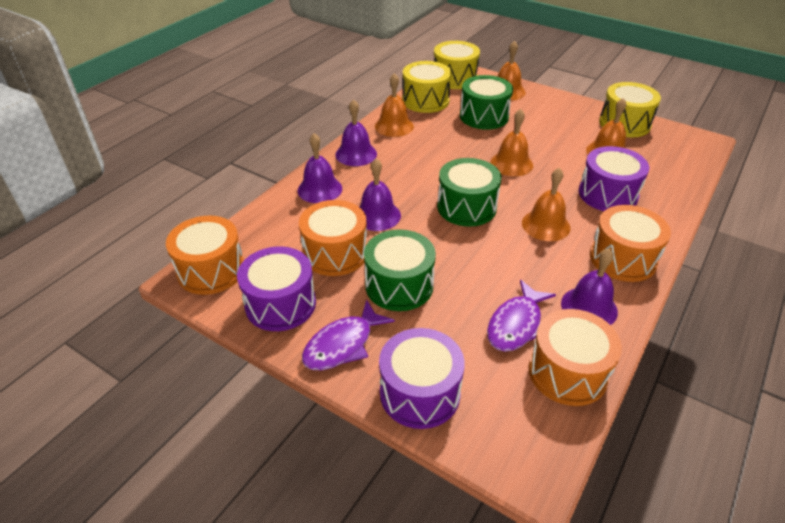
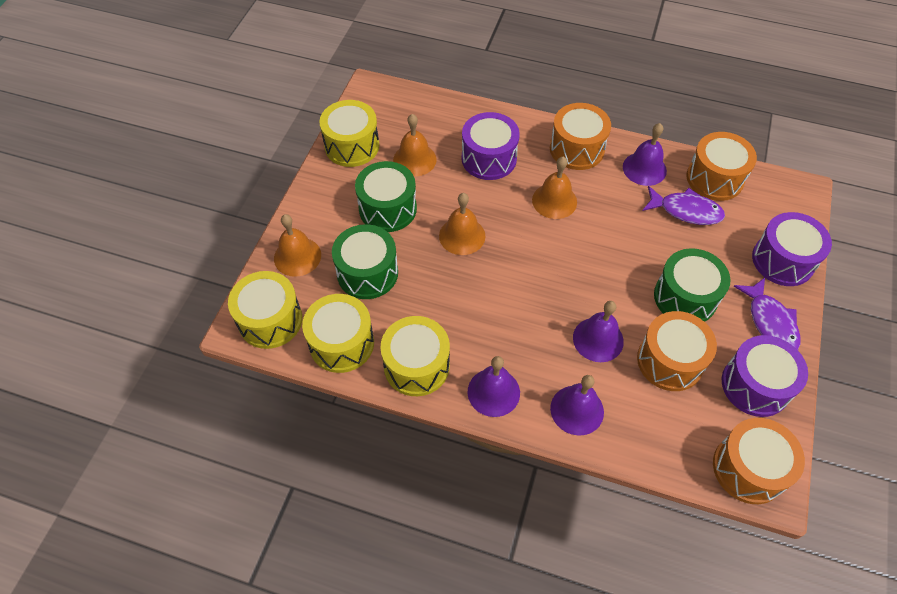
camera: 105 degrees left, 15 degrees up
purple fish [302,300,395,370] -> purple fish turned 45 degrees clockwise [734,278,800,350]
orange bell [375,73,414,137] -> yellow drum [380,316,450,396]
green drum [437,158,501,227] -> green drum moved to [355,161,417,232]

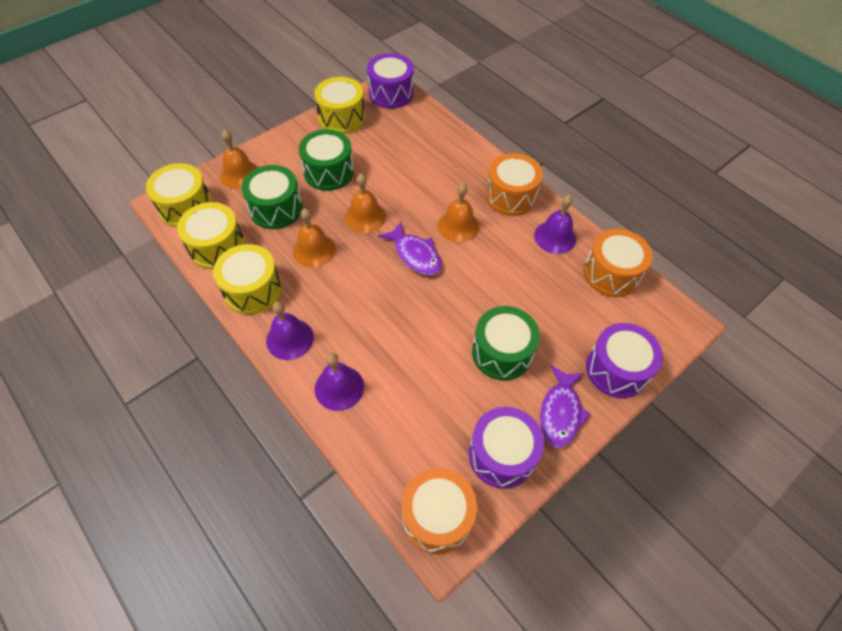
camera: 30 degrees right, 0 degrees up
orange bell [393,114,436,176] -> orange bell moved to [293,208,336,268]
purple drum [461,112,520,180] -> purple drum moved to [367,53,414,109]
purple bell [573,301,624,362] -> none
orange drum [637,311,717,391] -> none
purple fish [642,186,725,225] -> purple fish moved to [378,222,442,275]

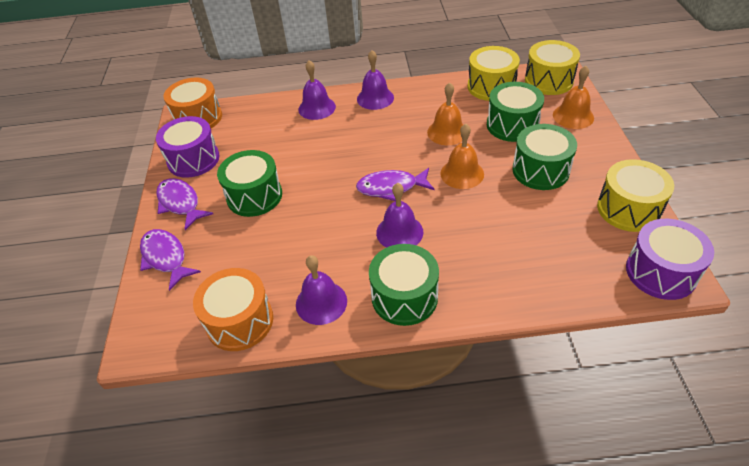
camera: 130 degrees right, 10 degrees down
yellow drum [213,244,282,314] -> none
orange bell [438,183,479,242] -> purple bell [376,183,423,248]
orange drum [485,153,543,216] -> green drum [369,244,439,326]
purple drum [586,323,663,398] -> purple fish [140,229,201,291]

